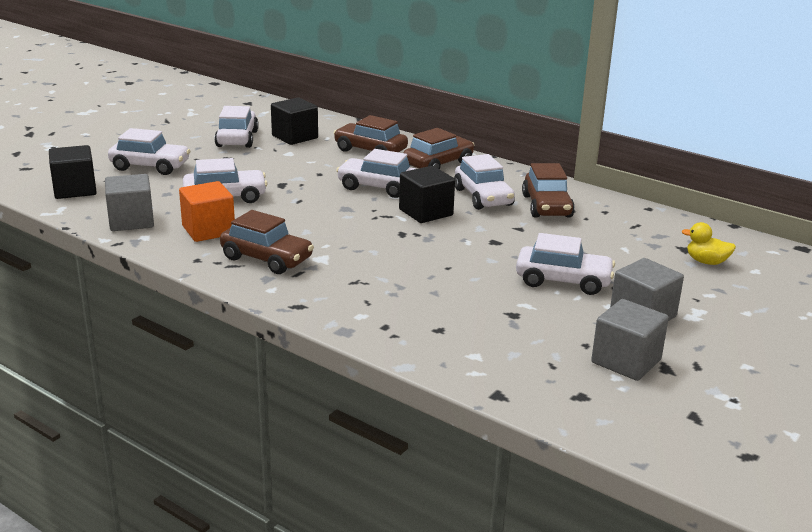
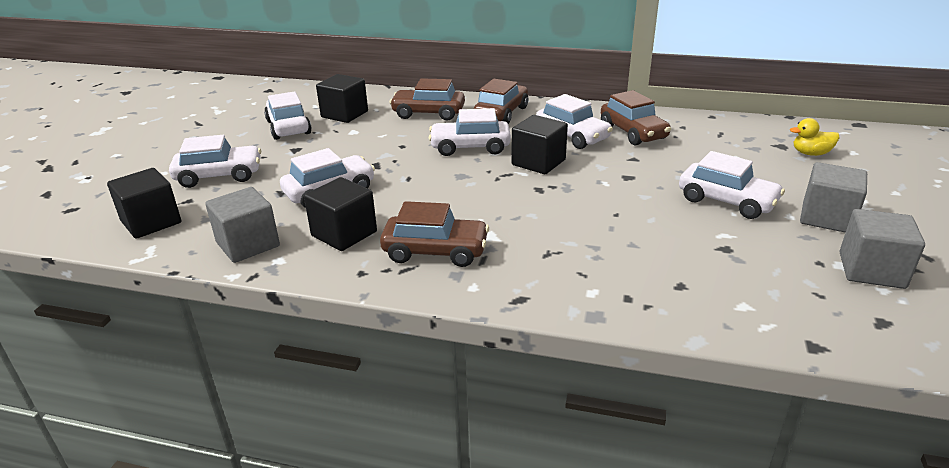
camera: 20 degrees left, 5 degrees up
orange cube [179,181,235,242] -> black cube [304,177,377,251]
white car [516,233,615,295] -> white car turned 45 degrees clockwise [679,151,785,219]

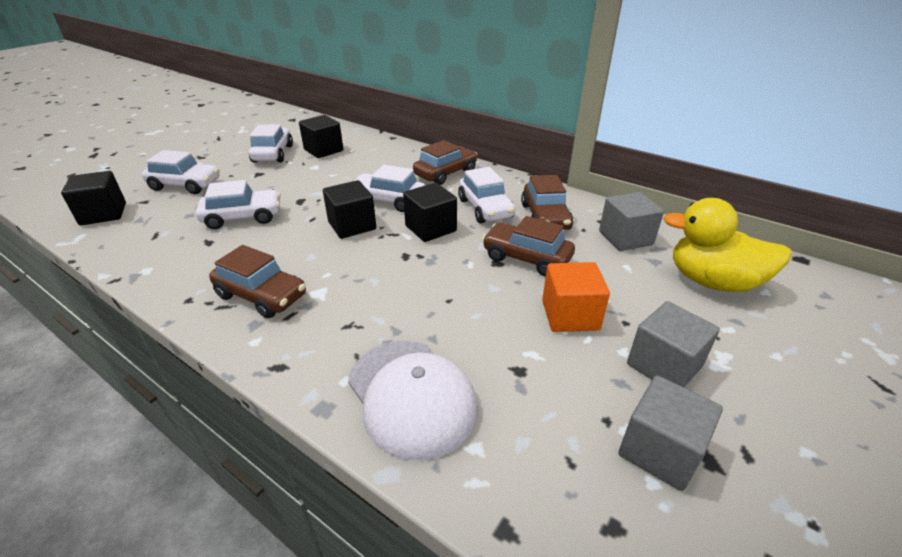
camera: 20 degrees right, 5 degrees up
grey cube [205,187,280,263] -> grey cube moved to [599,192,664,251]
black cube [304,177,377,251] -> black cube moved to [323,180,376,239]
brown car [389,78,465,121] -> brown car moved to [482,216,575,277]
white car [679,151,785,219] -> orange cube [542,262,610,332]
yellow duck [790,118,839,156] -> yellow duck [663,198,792,292], size x2.10
none -> white cap [348,341,478,461]

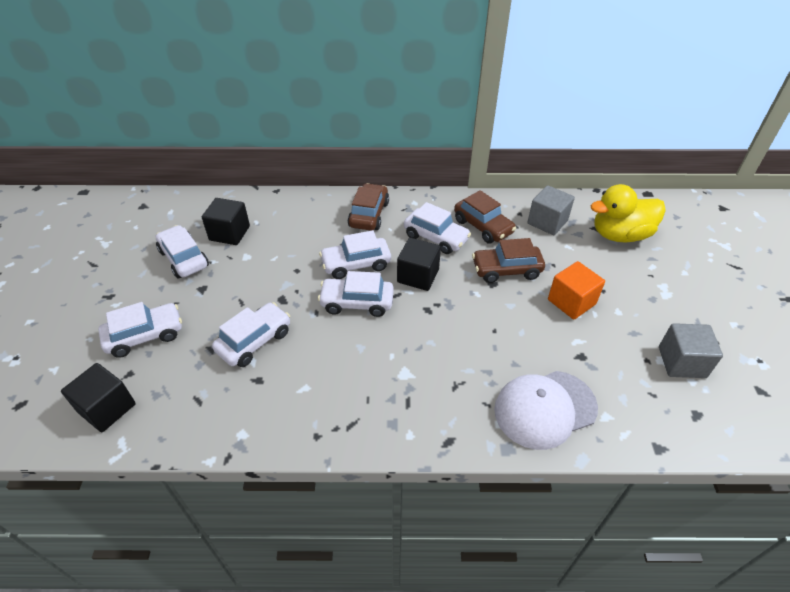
camera: 35 degrees left, 10 degrees up
brown car [209,245,306,318] -> none
black cube [323,180,376,239] -> white car [318,271,394,317]
white cap [348,341,478,461] -> white cap turned 135 degrees clockwise [494,371,598,450]
grey cube [627,301,720,387] -> none

